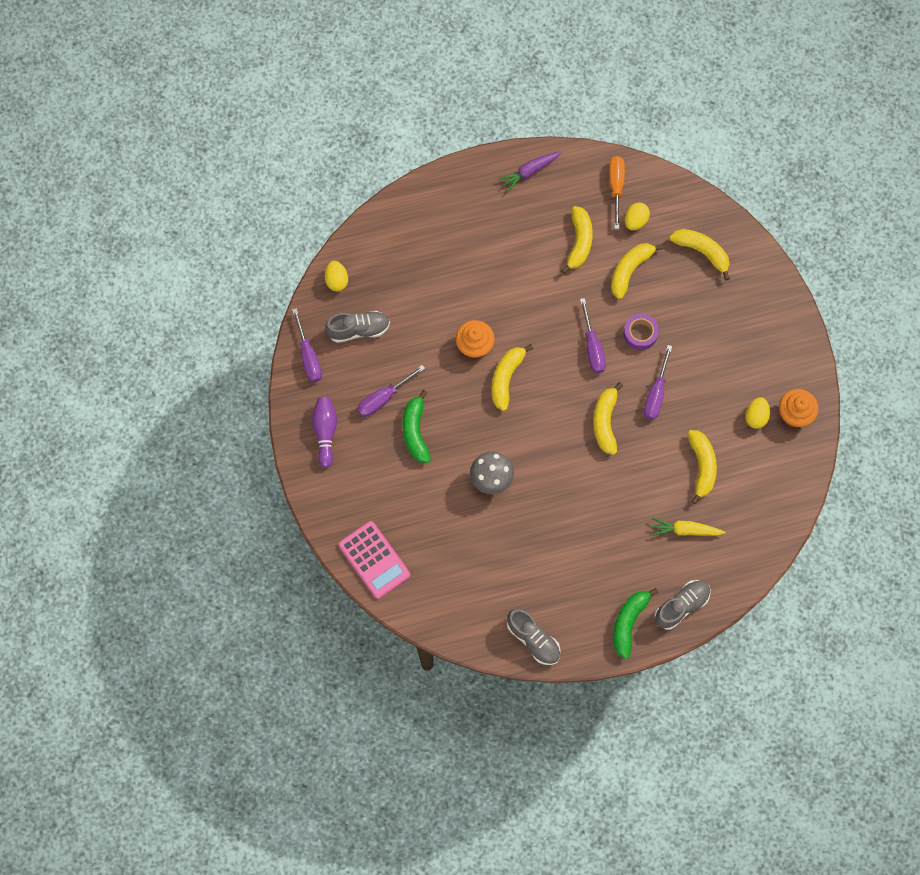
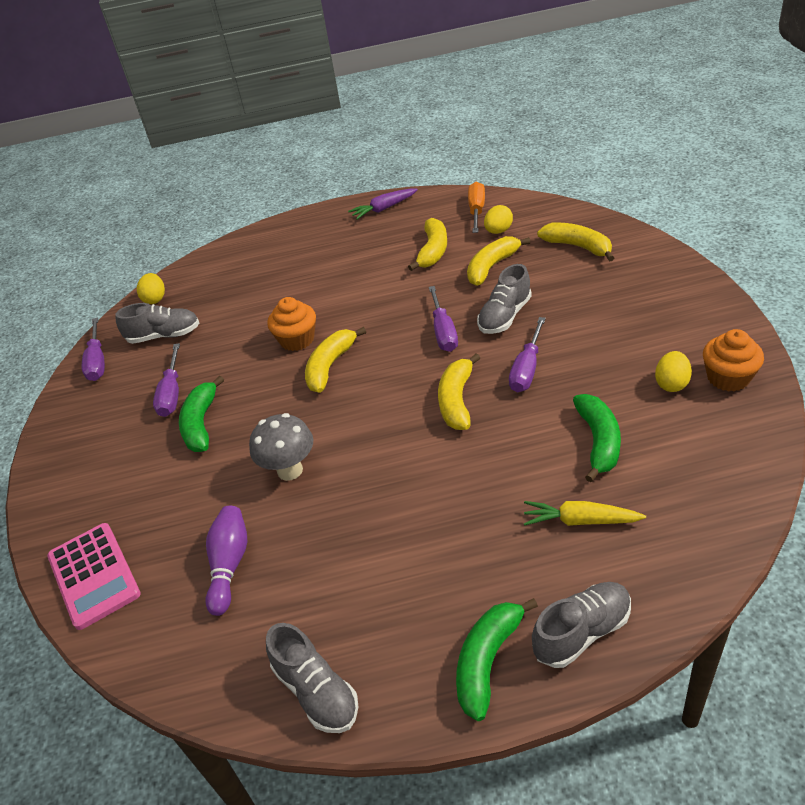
camera: 10 degrees right, 30 degrees down
purple bowling pin [312,397,337,468] -> purple bowling pin moved to [205,506,247,616]
purple screwdriver [357,365,425,417] -> purple screwdriver turned 60 degrees counterclockwise [153,343,180,417]
purple tape [623,314,659,350] -> grey shoe [477,264,532,334]
yellow banana [688,430,717,504] -> green banana [573,394,621,482]

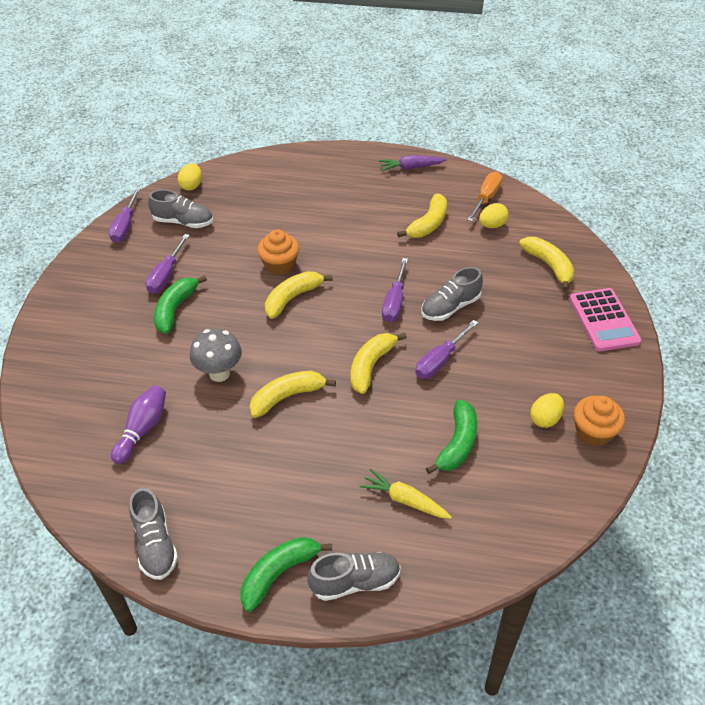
camera: 15 degrees right, 5 degrees up
pink calculator [47,523,141,630] -> pink calculator moved to [569,288,641,351]
yellow banana [467,236,530,286] -> yellow banana moved to [250,371,336,418]

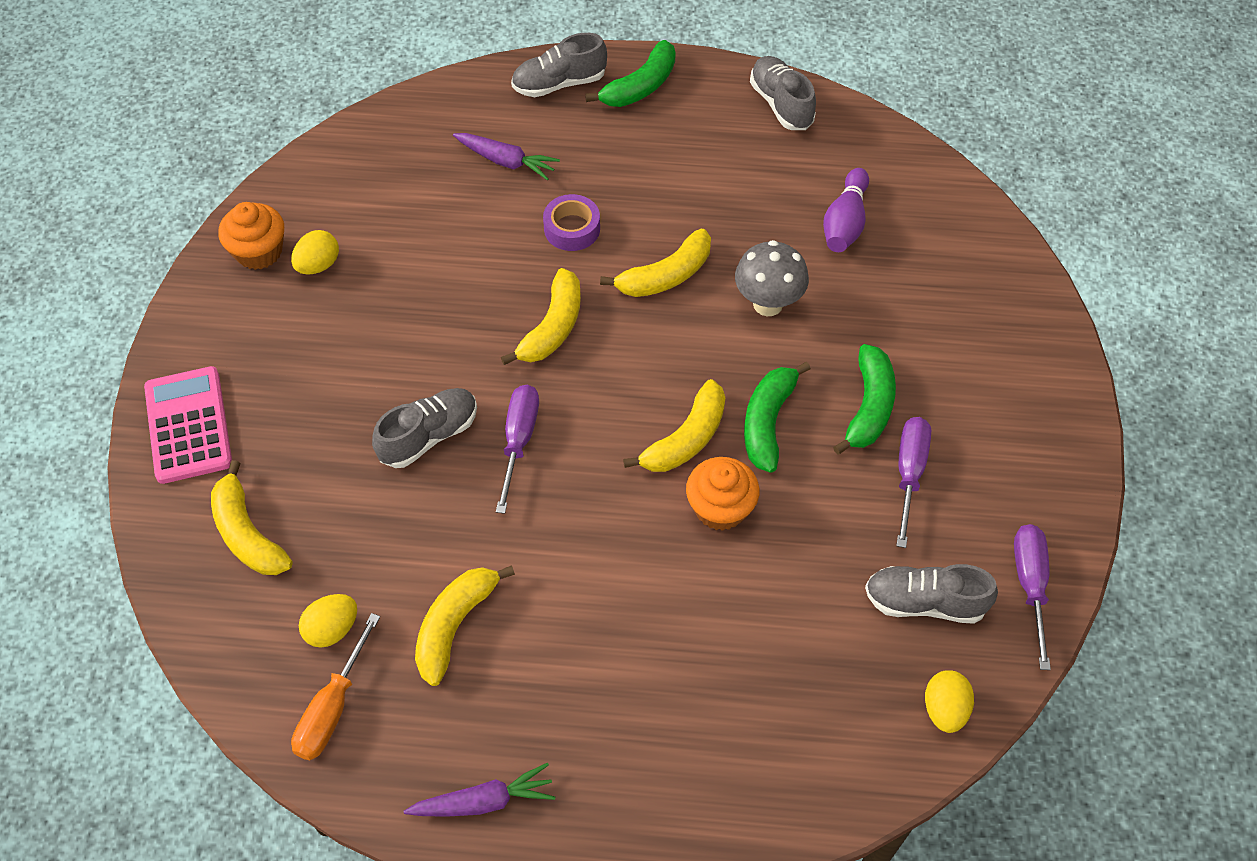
camera: 175 degrees right, 10 degrees up
yellow carrot [359,468,452,519] -> purple carrot [453,133,560,180]
purple screwdriver [415,320,478,379] -> none
green banana [426,400,477,474] -> green banana moved to [744,362,811,472]
none -> purple tape [543,194,600,251]

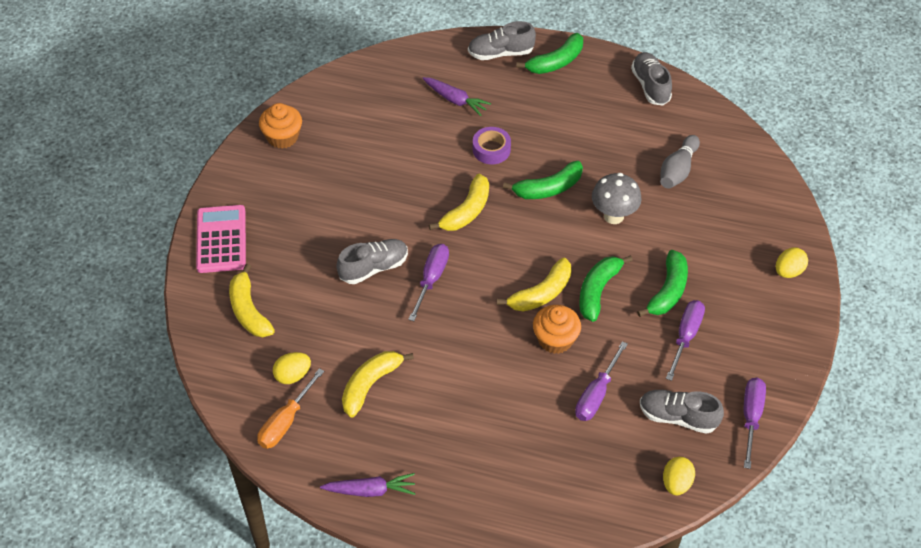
camera: 10 degrees right, 5 degrees down
yellow egg [291,230,339,275] -> yellow egg moved to [776,248,808,278]
yellow banana [600,229,711,297] -> green banana [503,161,583,199]
purple bowling pin [823,168,869,252] -> grey bowling pin [660,135,700,189]
none -> purple screwdriver [575,341,628,421]

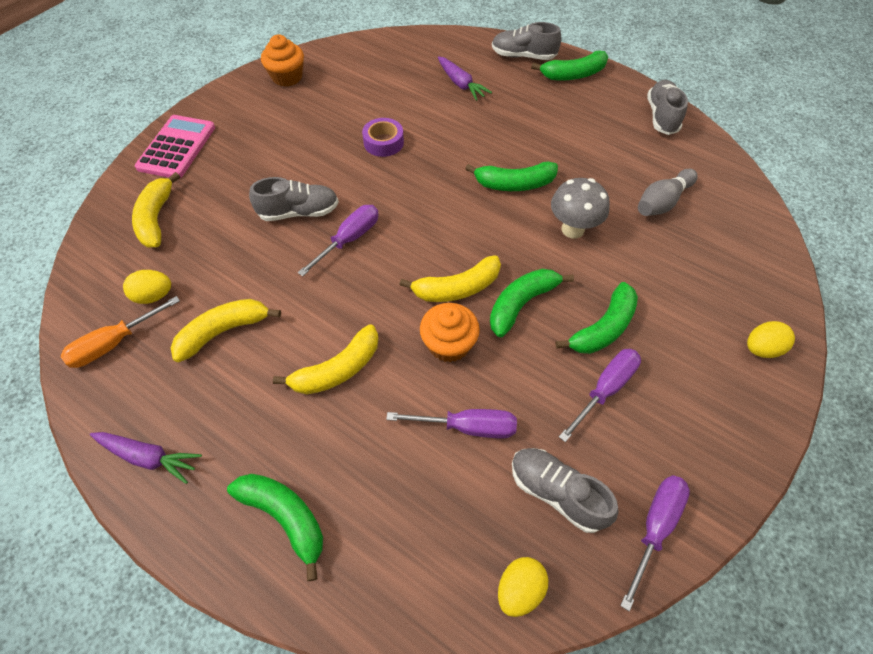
camera: 20 degrees right, 5 degrees up
yellow banana [429,174,489,231] -> yellow banana moved to [273,324,378,394]
purple tape [473,127,511,164] -> purple tape moved to [362,118,404,157]
purple screwdriver [575,341,628,421] -> purple screwdriver turned 135 degrees counterclockwise [386,409,517,439]
none -> green banana [227,474,323,581]

